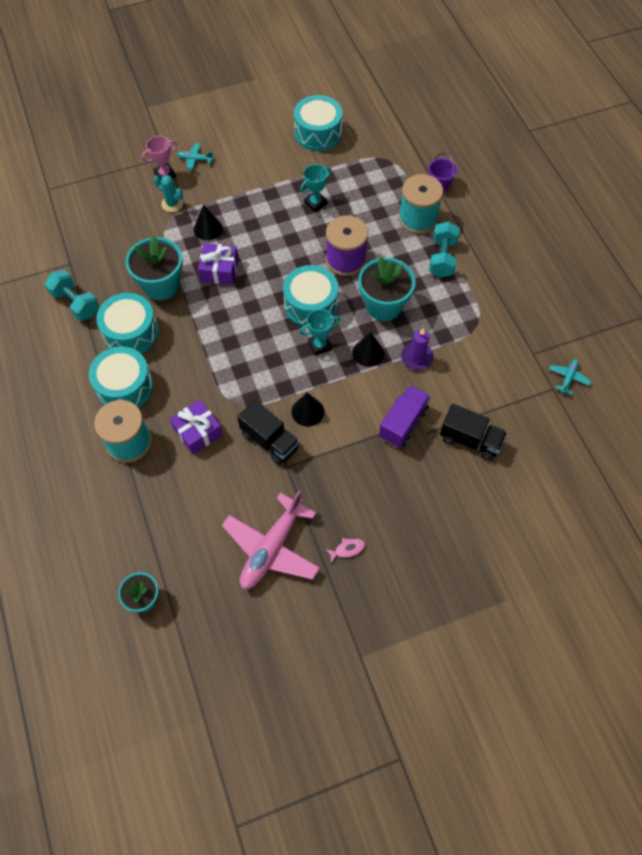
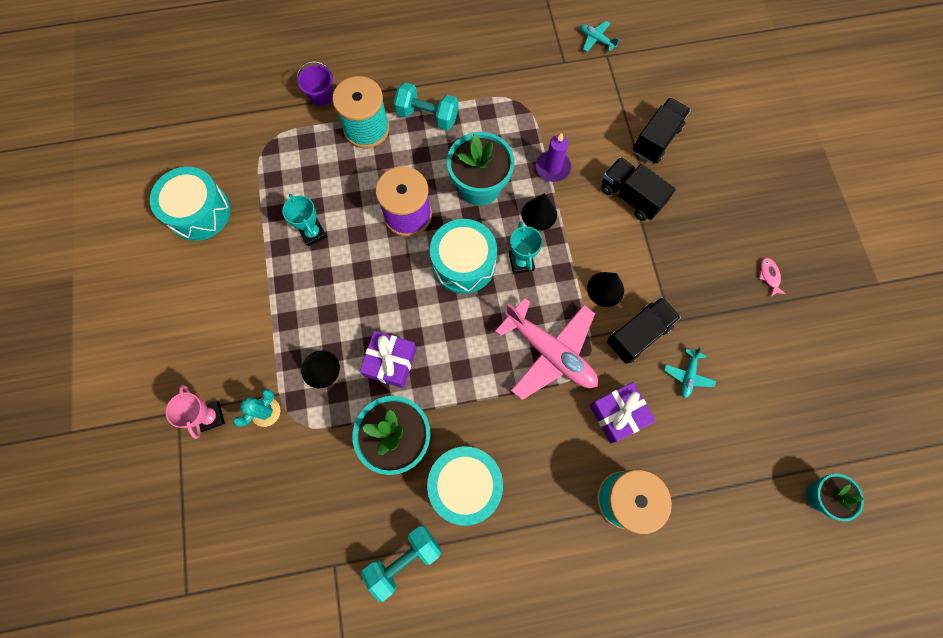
camera: 80 degrees left, 10 degrees up
turquoise drum [89,346,154,408] -> none
turquoise plane [177,143,213,171] -> turquoise plane moved to [664,347,716,398]
pink plane [222,491,320,589] -> pink plane moved to [495,298,598,400]
purple truck [379,385,431,448] -> black truck [601,157,676,221]

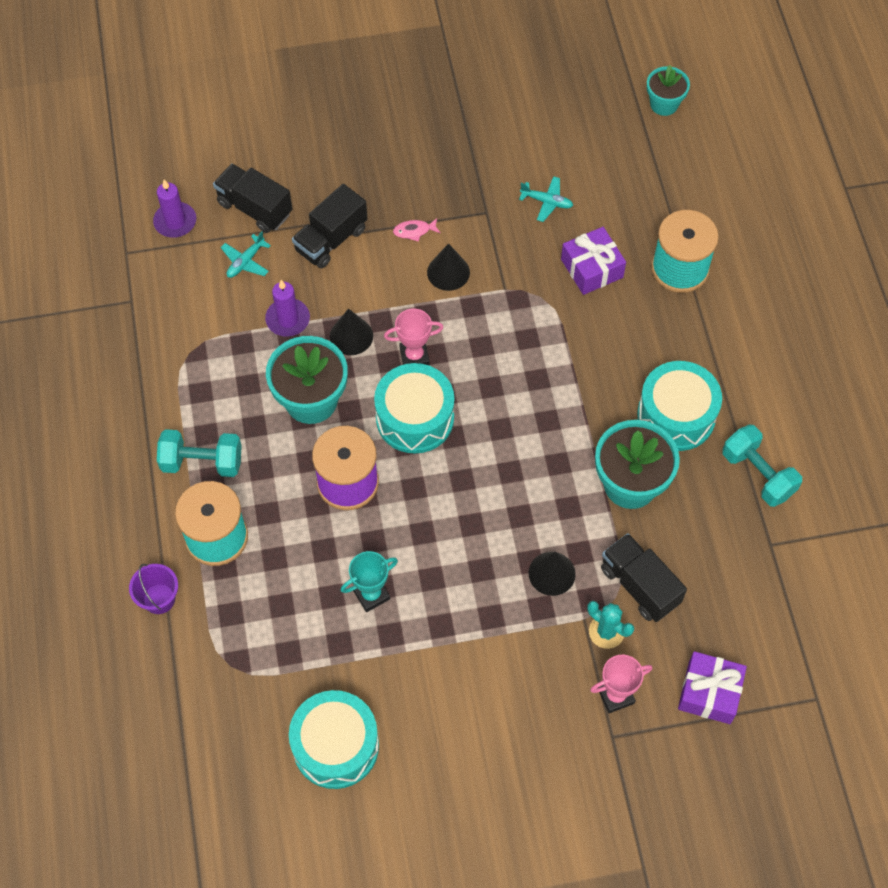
camera: 90 degrees left, 10 degrees down
purple gift [360,331,417,388] -> purple gift moved to [678,651,747,724]
turquoise dumbbell [394,82,458,130] -> turquoise dumbbell turned 75 degrees clockwise [157,429,242,477]
pink plane [495,298,598,400] -> none
turquoise trophy [509,221,543,274] -> pink trophy [384,308,444,365]
turquoise plane [580,21,620,52] -> turquoise plane moved to [221,231,271,278]
black truck [607,297,681,364] -> black truck moved to [601,533,687,622]
pink fish [759,258,786,297] -> pink fish moved to [393,218,440,242]
none -> purple candle [153,180,196,238]

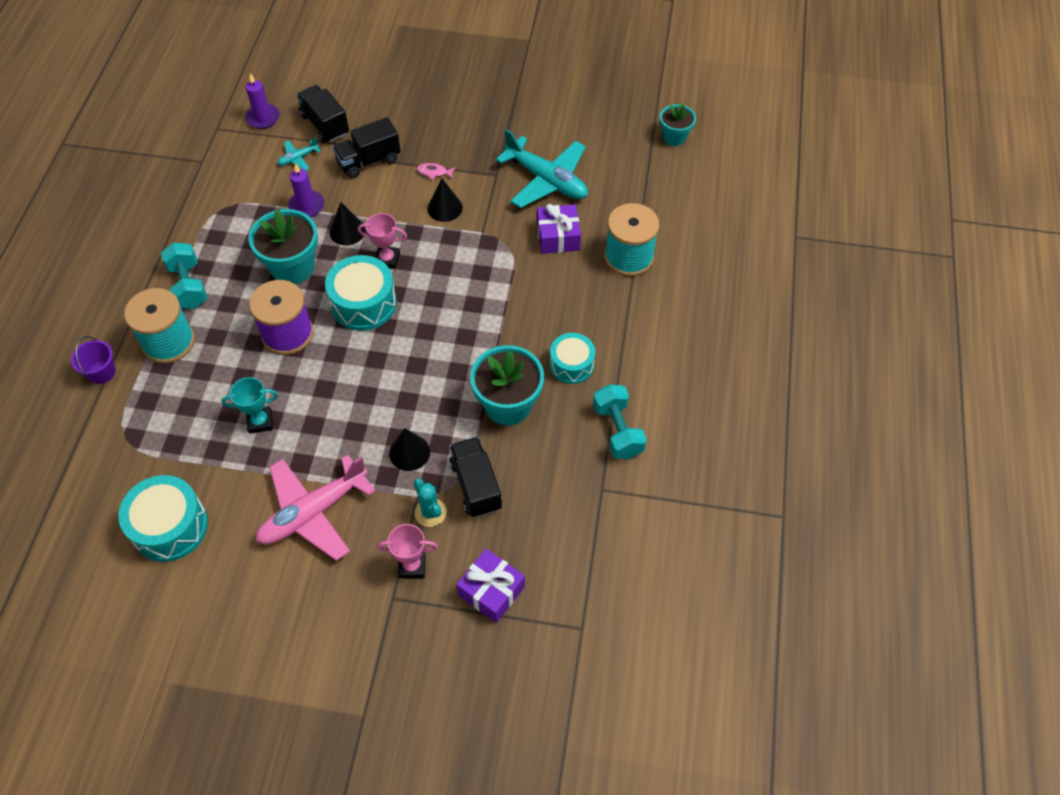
camera: 20 degrees right, 5 degrees down
turquoise dumbbell [157,429,242,477] -> turquoise dumbbell turned 45 degrees clockwise [161,242,207,309]
turquoise plane [519,176,573,222] -> turquoise plane [496,129,588,208], size x2.26
turquoise drum [637,361,722,451] -> turquoise drum [550,333,595,384], size x0.66
none -> pink plane [256,455,375,561]

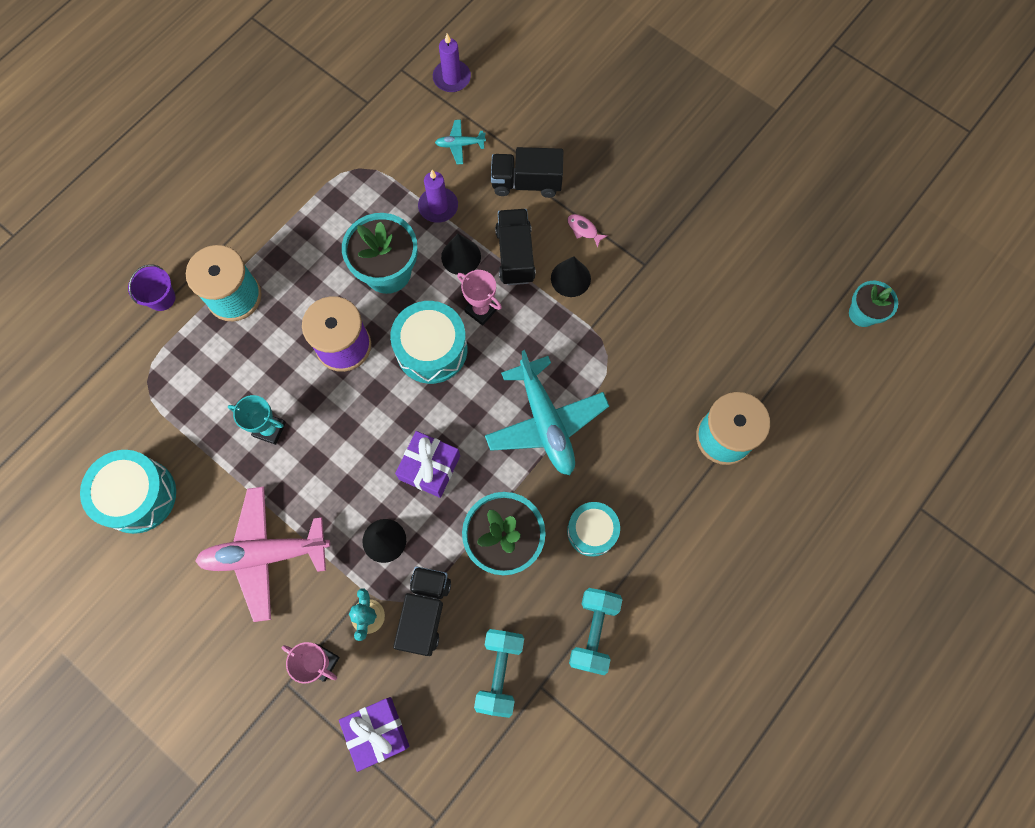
camera: 30 degrees right, 15 degrees up
turquoise dumbbell [161,242,207,309] -> turquoise dumbbell moved to [474,629,524,718]
black truck [296,85,349,143] -> black truck moved to [495,209,536,285]
turquoise plane [496,129,588,208] -> turquoise plane moved to [485,350,609,475]
purple gift [537,204,581,254] -> purple gift moved to [395,431,460,498]

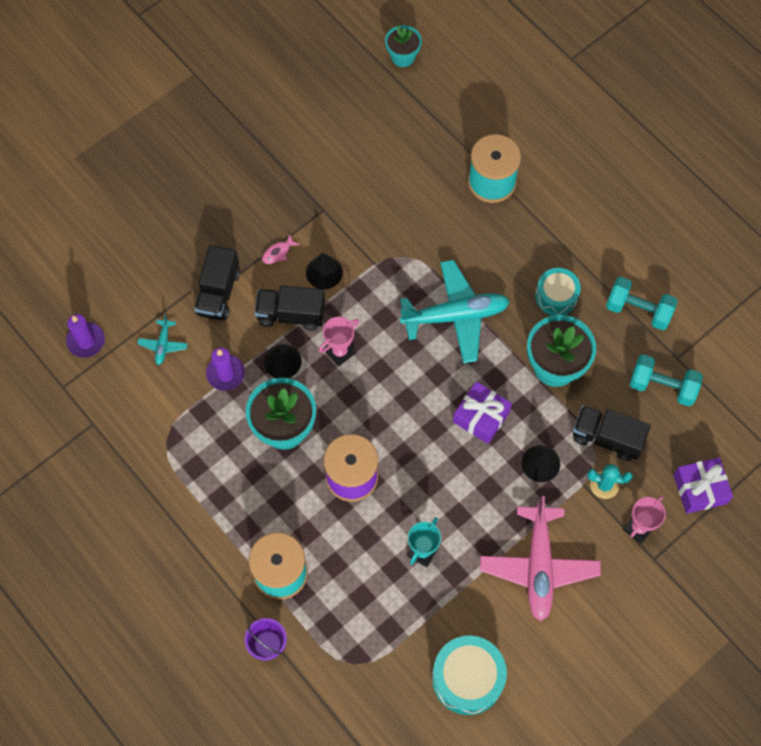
camera: 80 degrees left, 5 degrees down
turquoise drum [390,301,467,384] -> none

